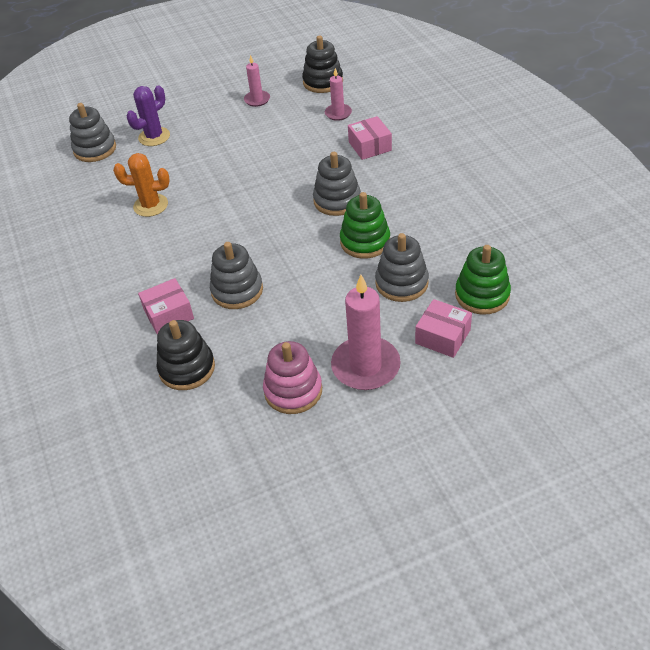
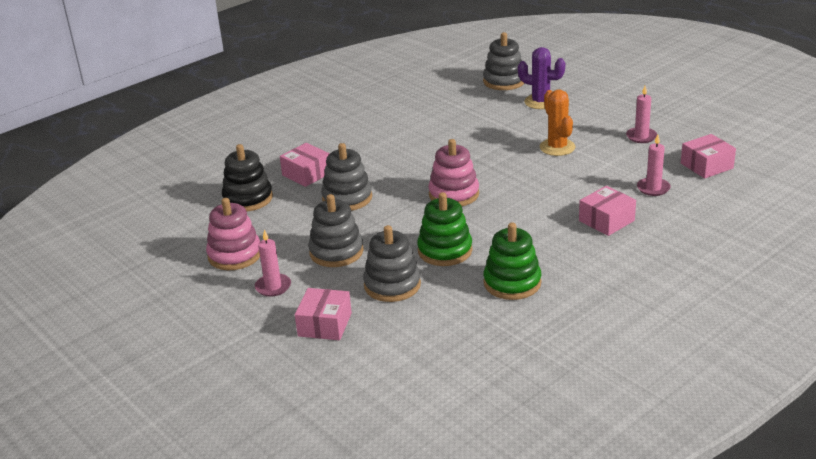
camera: 70 degrees right, 15 degrees down
orange cactus [113,153,170,217] -> orange cactus moved to [540,89,575,156]
black stacking toy [302,35,343,93] -> pink box [681,134,736,179]
grey stacking toy [313,152,361,216] -> grey stacking toy moved to [308,194,364,267]
pink candle [331,275,401,390] -> pink candle [255,230,291,296], size x0.54
green stacking toy [455,245,511,315] -> green stacking toy moved to [483,223,541,300]
none -> pink stacking toy [428,139,479,206]

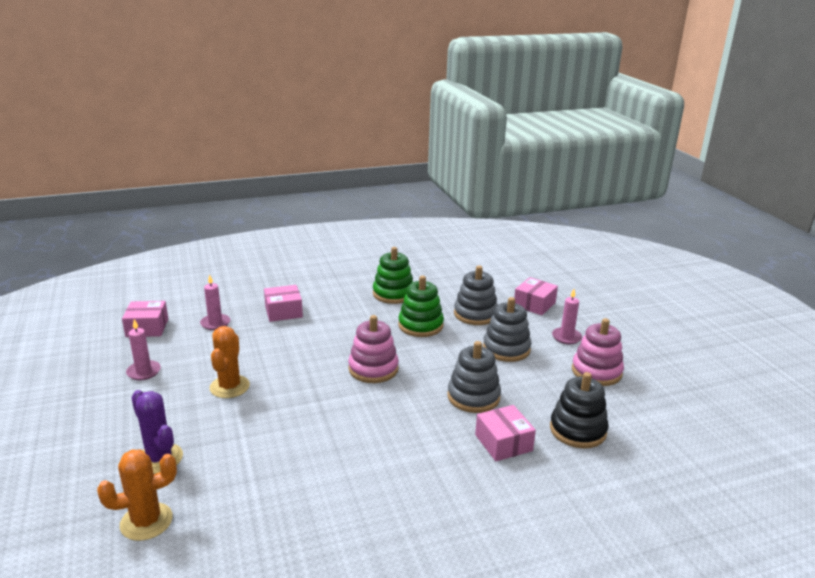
camera: 160 degrees left, 5 degrees down
grey stacking toy [483,32,524,90] -> orange cactus [97,449,177,541]

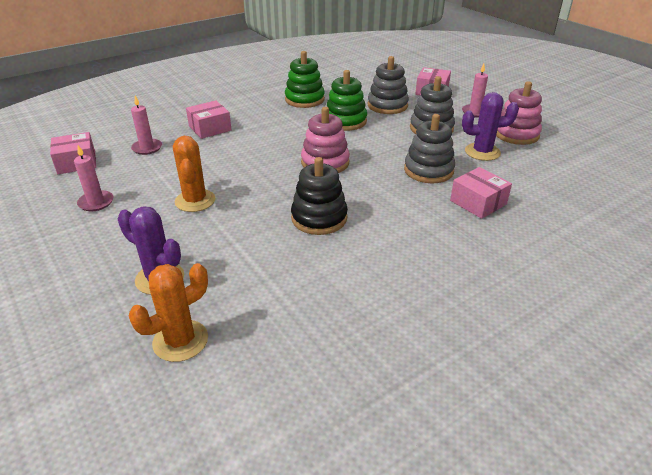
camera: 15 degrees left, 10 degrees up
black stacking toy [550,372,608,449] -> black stacking toy moved to [291,157,348,235]
none -> purple cactus [462,92,519,161]

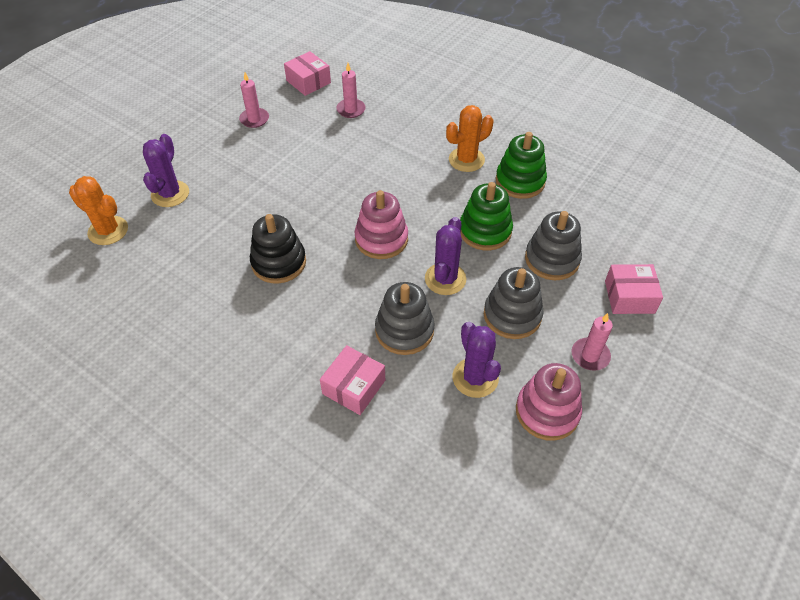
camera: 70 degrees right, 15 degrees up
orange cactus [173,136,215,212] -> orange cactus moved to [446,105,493,172]
pink box [186,100,231,139] -> none
none -> purple cactus [425,217,466,295]

